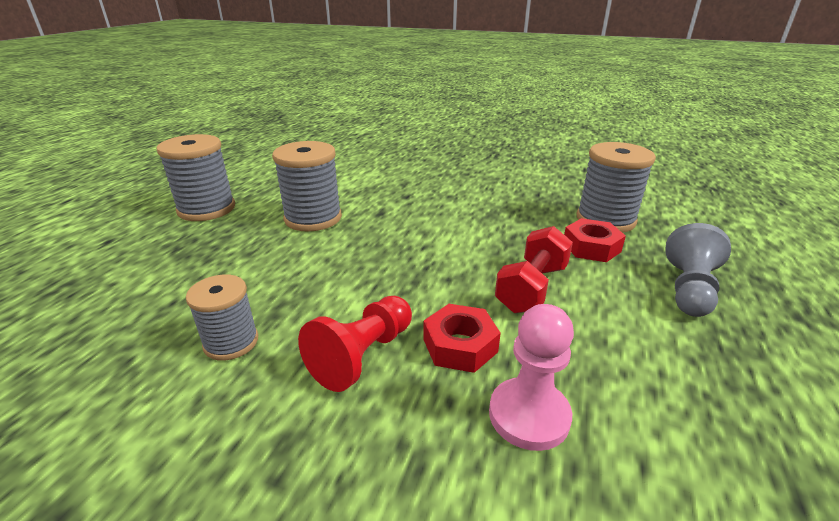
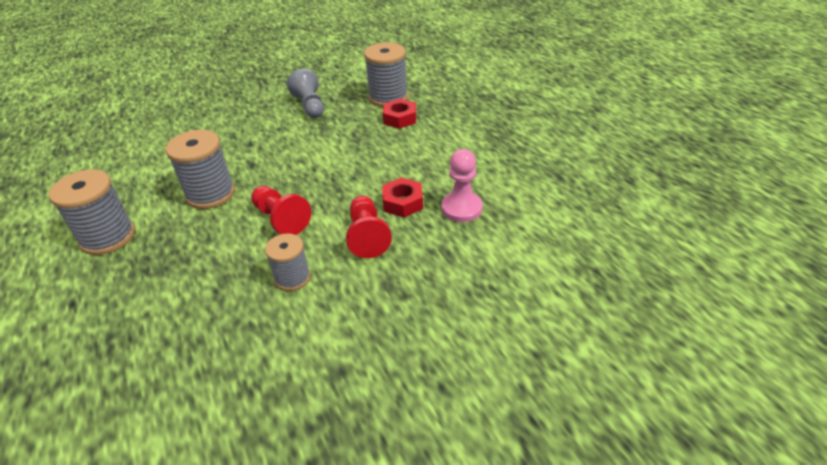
camera: 45 degrees left, 10 degrees up
red dumbbell [495,226,573,313] -> none
grey pawn [665,223,731,317] -> grey pawn moved to [287,69,324,118]
none -> red pawn [251,186,311,235]

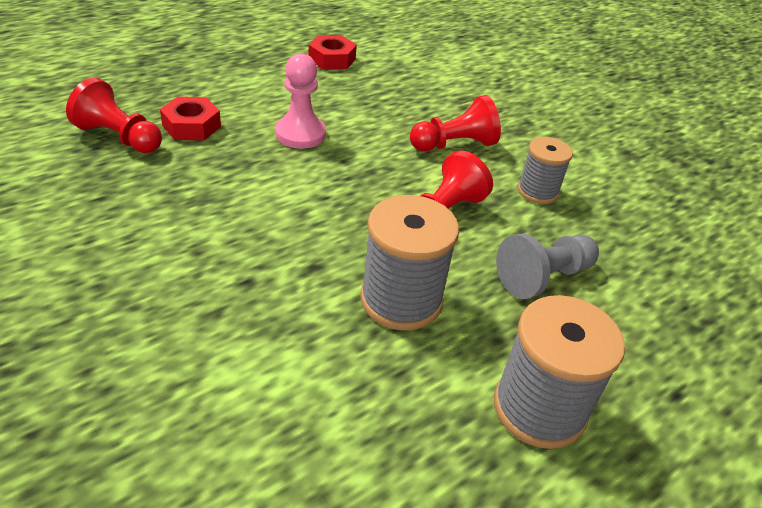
camera: 105 degrees left, 0 degrees up
grey pawn [287,69,324,118] -> grey pawn moved to [496,234,599,299]
grey spool [364,42,408,107] -> red pawn [66,78,162,153]
red nut [382,178,423,217] -> red nut moved to [309,35,357,70]
pink pawn [442,149,483,222] -> pink pawn moved to [275,54,326,149]

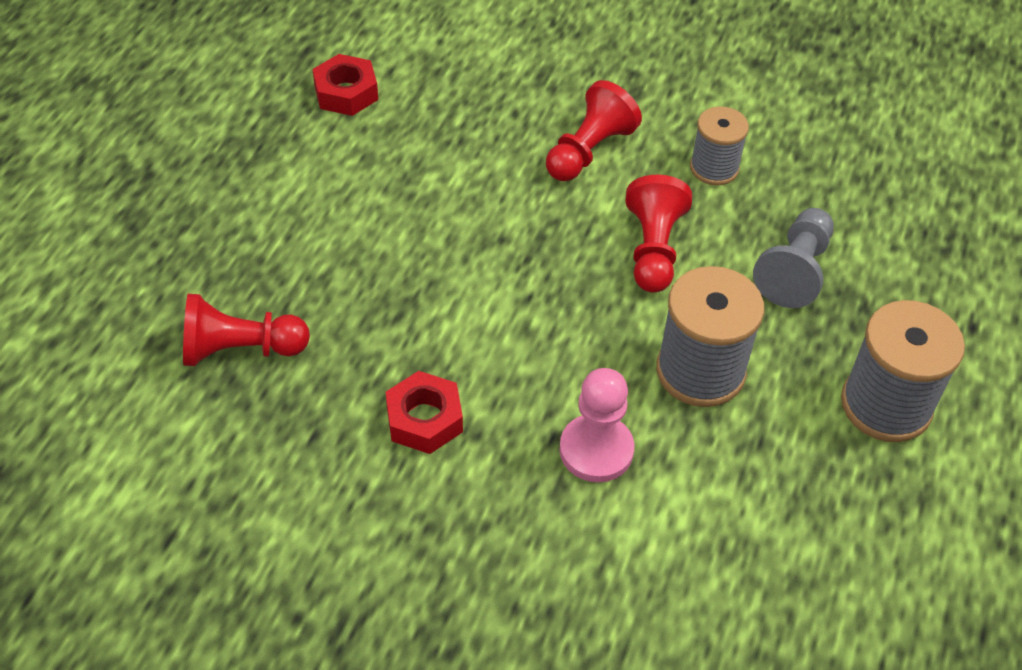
camera: 30 degrees left, 10 degrees up
red nut [160,97,221,140] -> red nut moved to [386,371,463,454]
pink pawn [275,54,326,149] -> pink pawn moved to [559,368,634,482]

